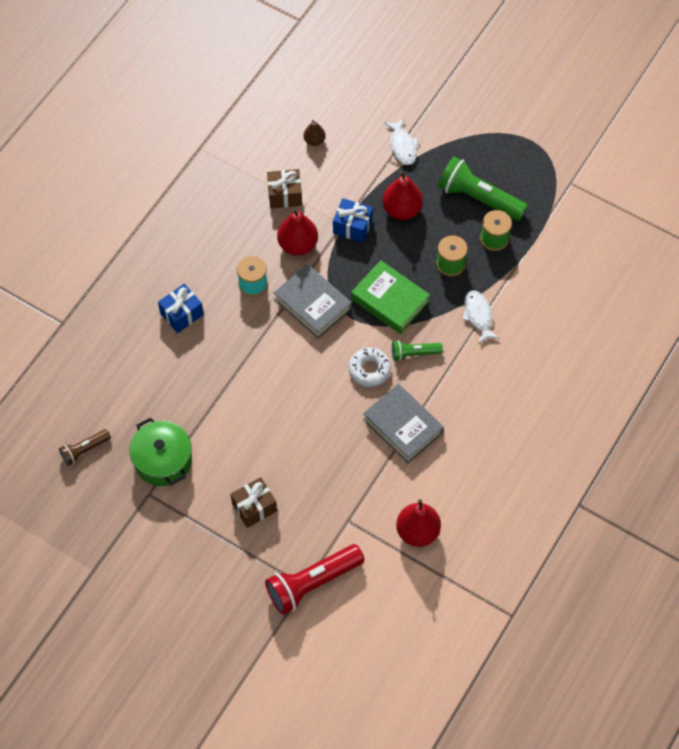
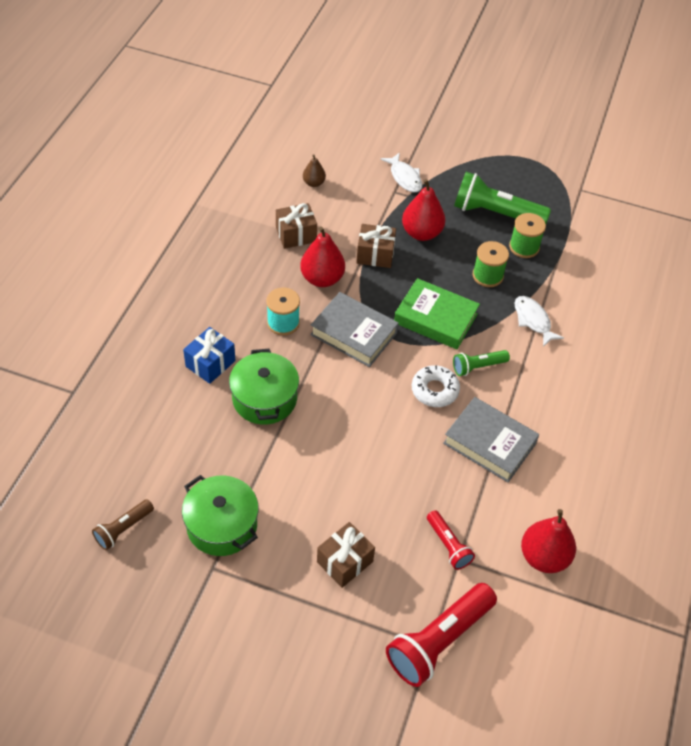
camera: 15 degrees left, 10 degrees down
blue gift [333,198,373,243] -> brown gift [356,224,396,268]
none -> green pot [229,349,299,425]
none -> red flashlight [427,510,475,570]

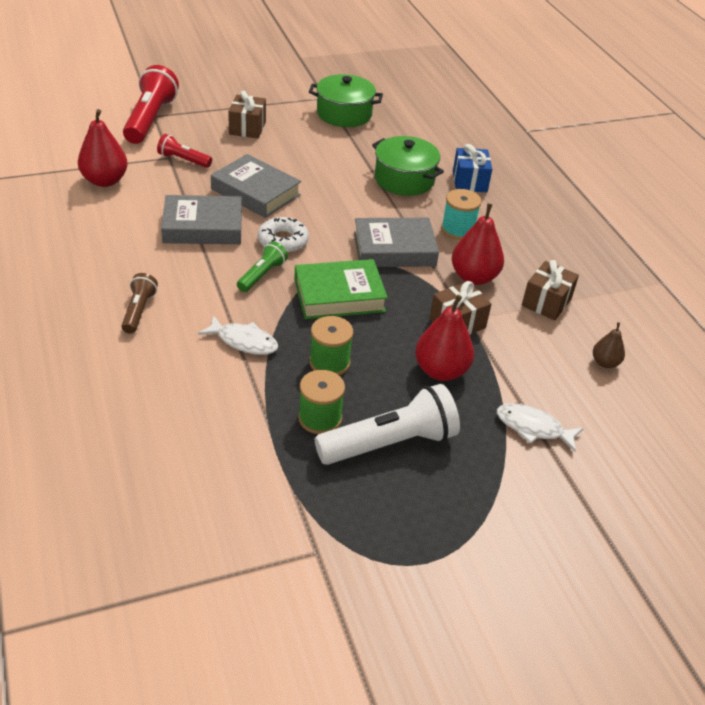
camera: 140 degrees right, 10 degrees down
brown flashlight [92,499,154,550] -> brown flashlight moved to [121,273,158,334]
green flashlight [454,172,551,224] -> white flashlight [315,384,460,465]
none -> grey book [211,154,301,218]

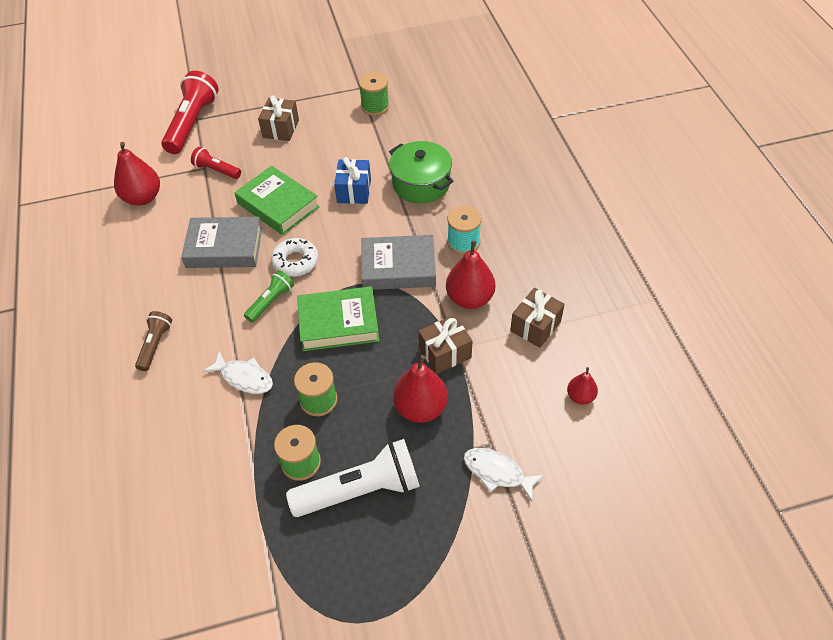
camera: 10 degrees right, 10 degrees up
grey book [211,154,301,218] -> green book [234,166,320,235]
green pot [309,74,383,127] -> green spool [359,72,389,116]
blue gift [453,144,492,192] -> blue gift moved to [334,157,371,204]
brown pear [593,322,625,368] -> red pear [567,367,598,405]

